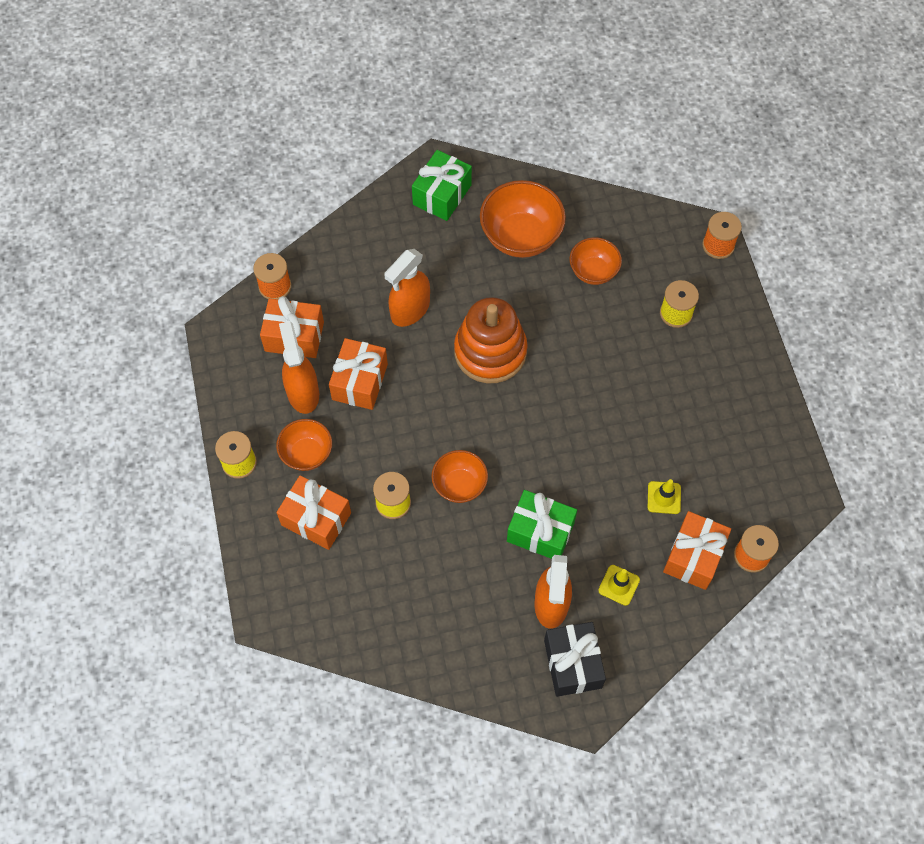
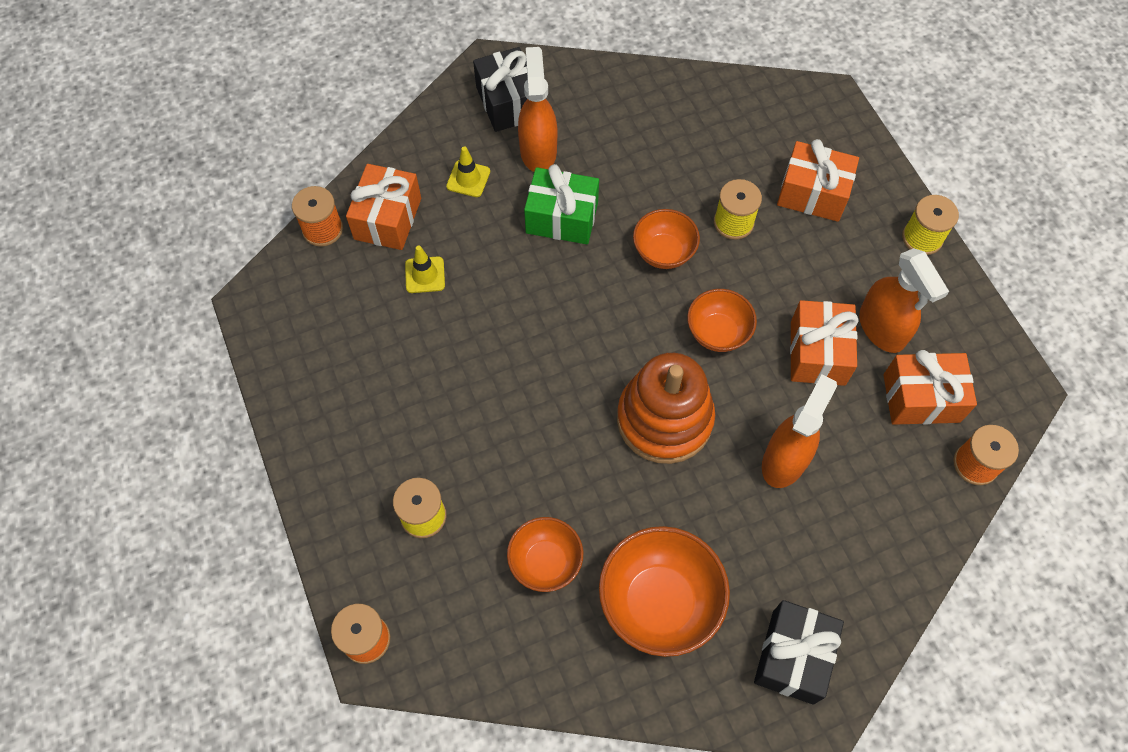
camera: 170 degrees right, 0 degrees up
orange bowl [276,419,332,471] -> orange bowl moved to [687,289,757,352]
green gift [412,150,472,221] -> black gift [754,600,844,705]

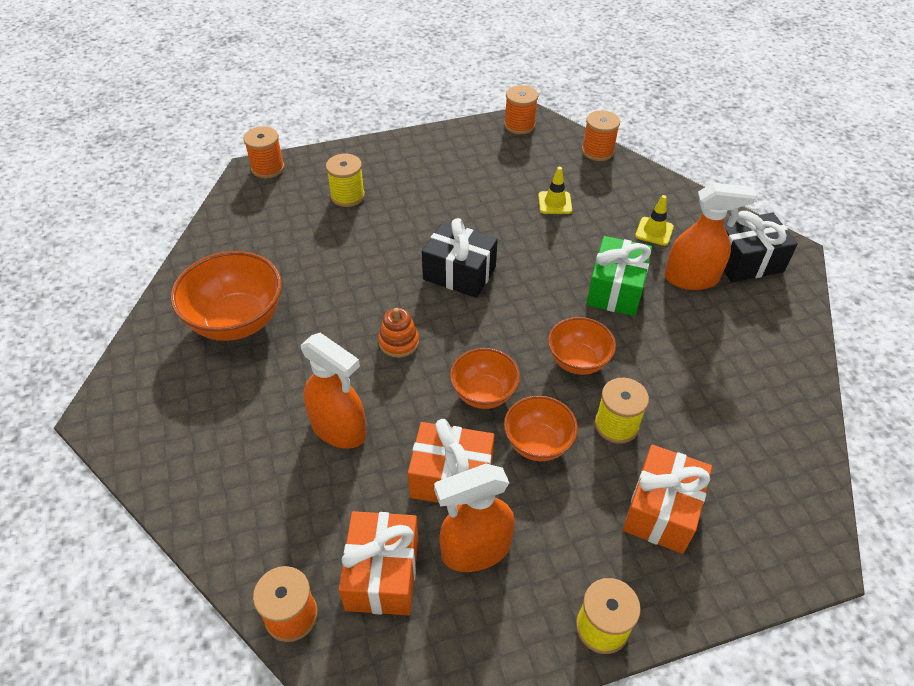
camera: 95 degrees right, 15 degrees down
orange gift [346,164,421,250] -> none
orange bowl [507,517,583,592] -> orange bowl moved to [504,396,578,461]
orange stacking toy [617,353,715,464] -> orange stacking toy [378,308,419,358], size x0.45
black gift [754,600,844,705] -> black gift moved to [422,218,498,298]
none -> orange spool [504,85,538,134]

